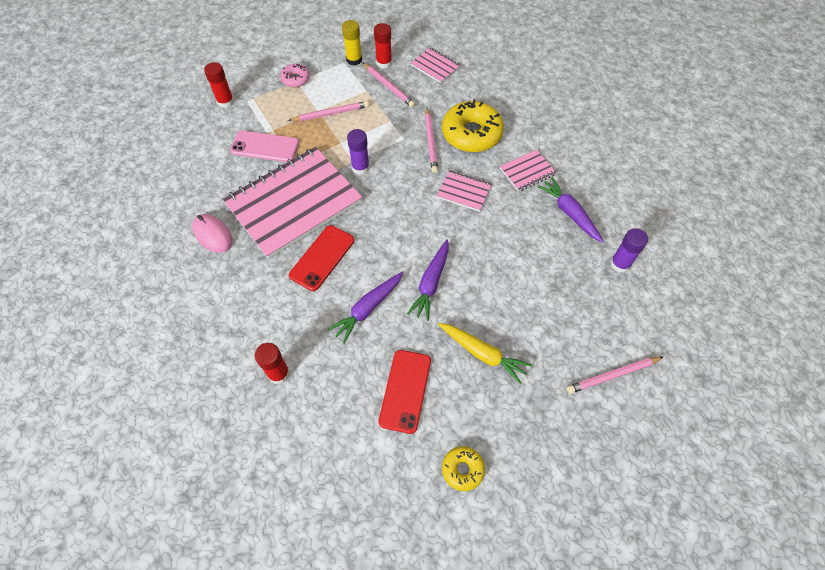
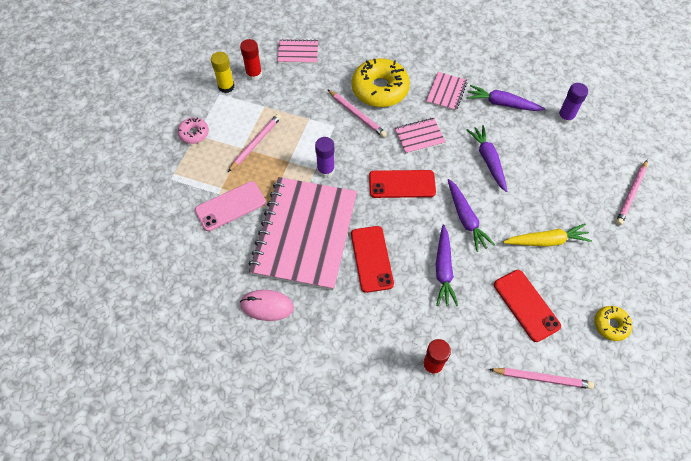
camera: 40 degrees left, 0 degrees up
red glue stick [204,62,234,108] -> none
pink pencil [363,63,415,108] -> pink pencil moved to [489,368,594,389]
none -> red phone [369,170,436,198]
none -> purple carrot [466,125,507,192]

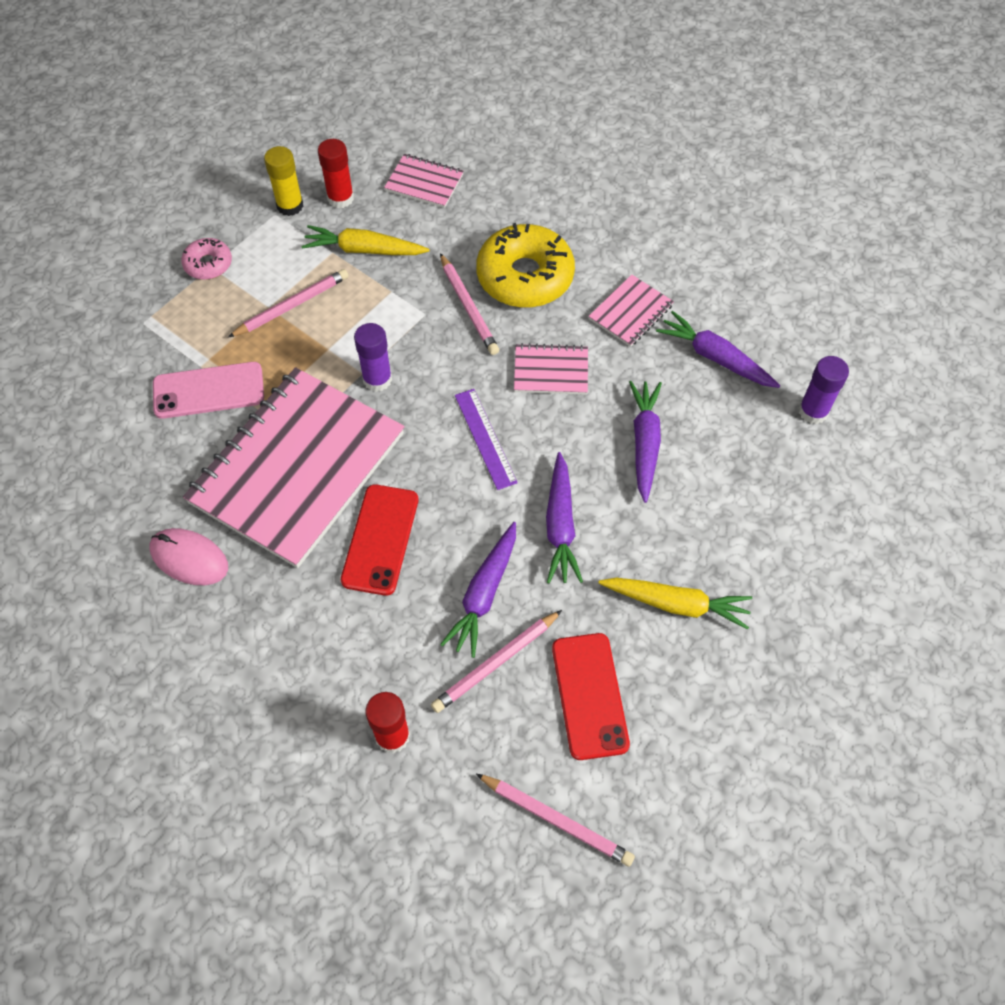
camera: 20 degrees right, 0 degrees up
red phone [369,170,436,198] -> purple ruler [455,389,518,490]
yellow donut [594,306,632,341] -> none
pink pencil [616,160,647,225] -> pink pencil moved to [431,610,562,713]
none -> yellow carrot [302,225,430,255]

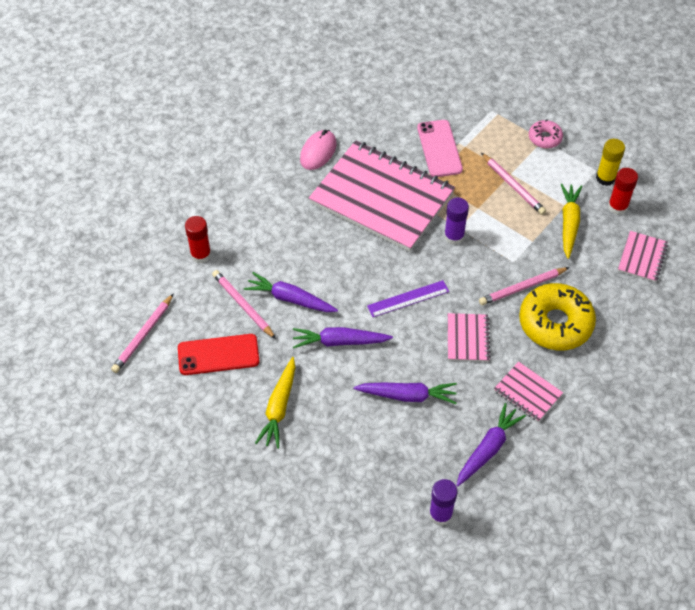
camera: 90 degrees right, 5 degrees down
red phone [341,484,419,596] -> none

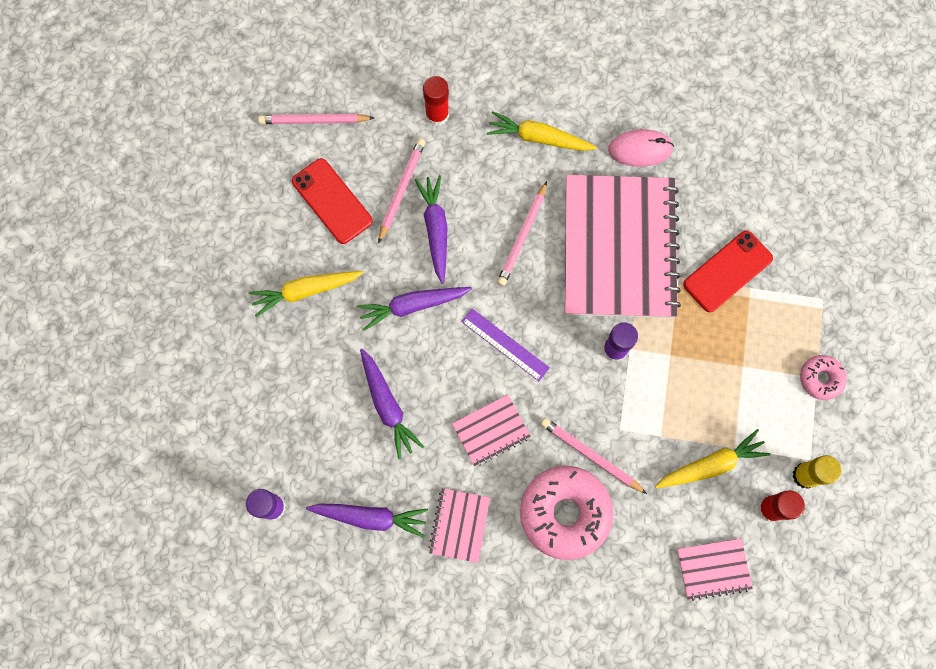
camera: 60 degrees right, 20 degrees up
purple carrot [293,327,393,348] -> purple carrot turned 75 degrees counterclockwise [357,287,472,331]
pink phone [417,120,463,177] -> red phone [683,230,773,313]
pink pencil [481,153,546,215] -> pink pencil moved to [497,181,547,286]
yellow donut [519,283,596,350] -> pink donut [520,466,613,560]
none -> yellow carrot [486,111,597,151]

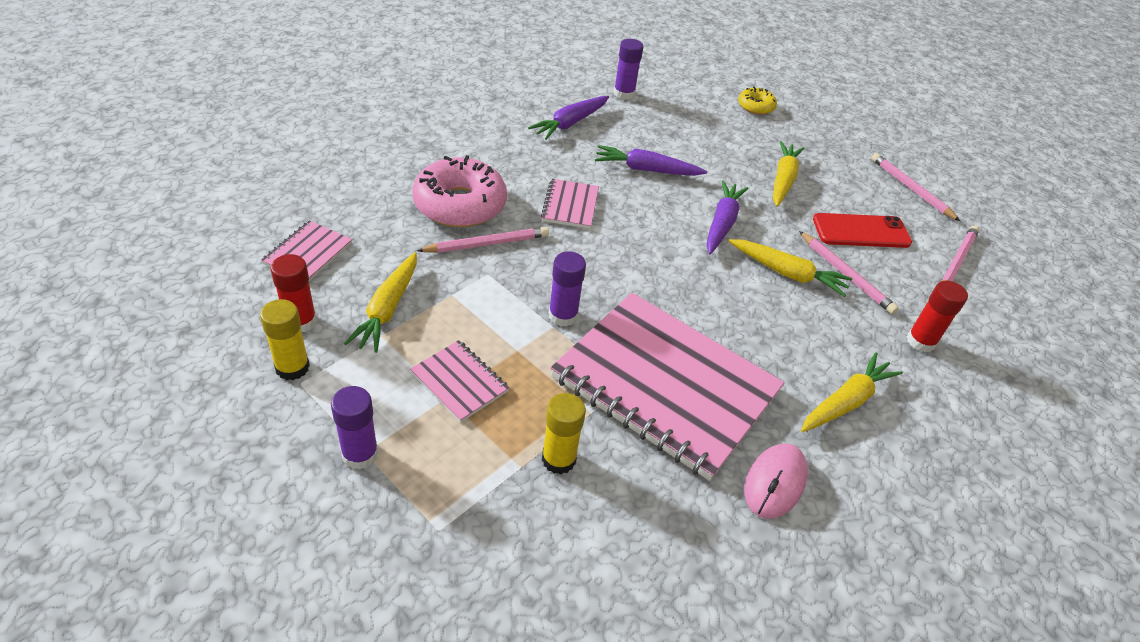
camera: 120 degrees right, 30 degrees down
purple carrot [415,175,447,284] -> yellow carrot [728,239,852,297]
pink notebook [428,488,490,563] -> pink notebook moved to [410,340,509,423]
purple ruler [461,309,550,381] -> none
pink pencil [497,181,547,286] -> pink pencil moved to [871,153,960,221]
red phone [683,230,773,313] -> yellow glue stick [542,393,586,474]
pink donut [800,355,847,400] -> purple glue stick [331,386,379,470]
none -> yellow donut [738,86,777,115]

